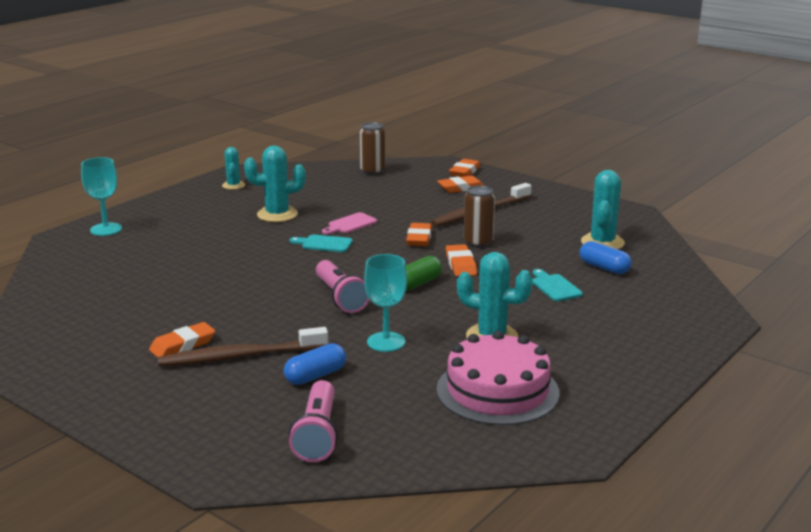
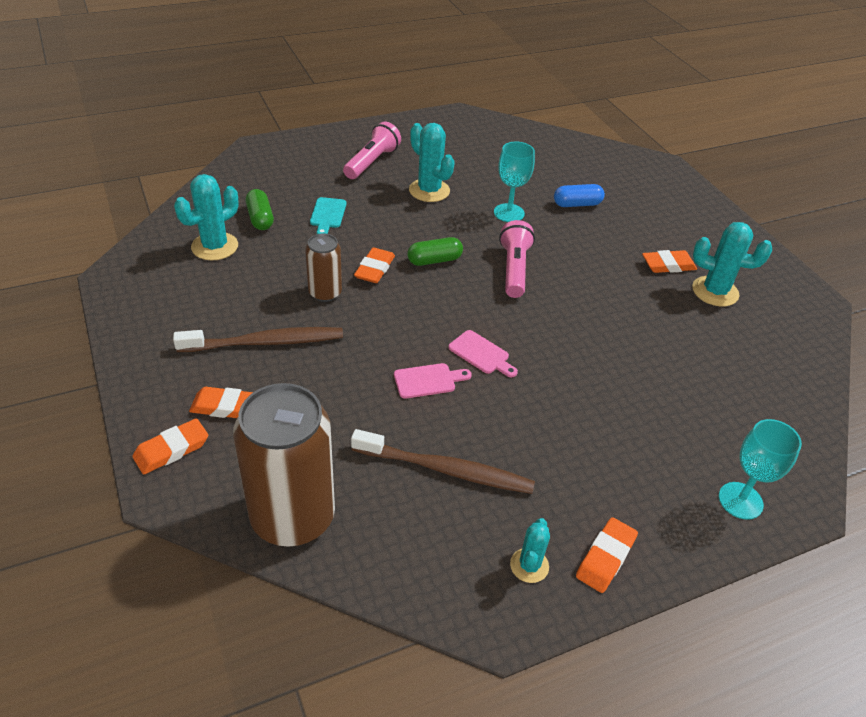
camera: 155 degrees left, 20 degrees up
brown toothbrush [158,327,328,367] -> brown toothbrush moved to [351,429,535,494]
turquoise cactus [244,146,306,222] -> turquoise cactus moved to [692,222,772,306]
pink flashlight [288,380,338,462] -> pink flashlight moved to [343,122,401,179]
turquoise cutting board [290,235,353,252] -> pink cutting board [449,330,518,378]
brown can [359,122,385,175] -> brown can [233,383,335,547], size x1.93
orange eraser [406,223,432,246] -> orange eraser moved to [576,517,638,593]
pink cake [437,331,560,426] -> none
blue capsule [580,241,632,274] -> green capsule [246,189,274,230]

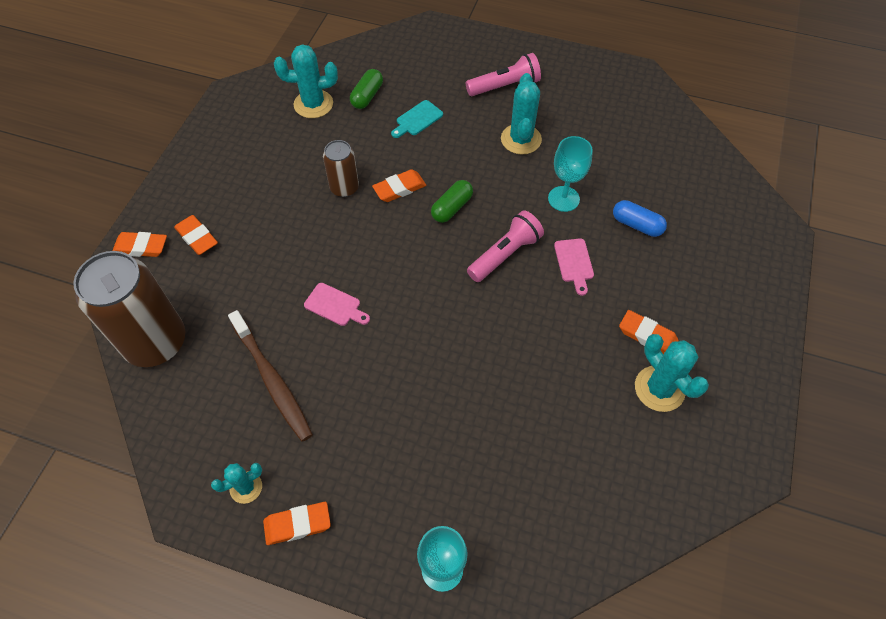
camera: 45 degrees right, 15 degrees up
brown toothbrush [173,327,343,352] -> none
green capsule [407,237,463,266] -> green capsule turned 75 degrees counterclockwise [431,180,473,223]
pink cutting board [449,330,518,378] -> pink cutting board moved to [554,238,594,296]

